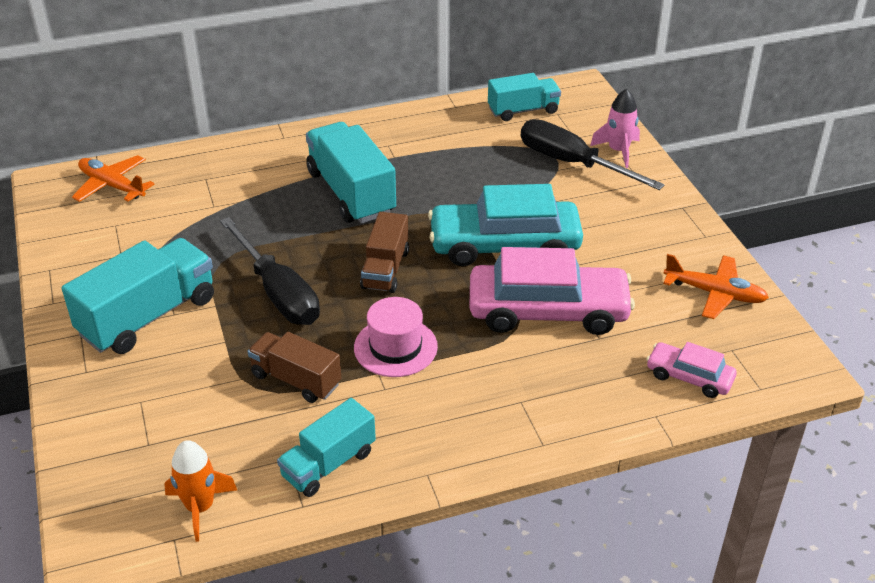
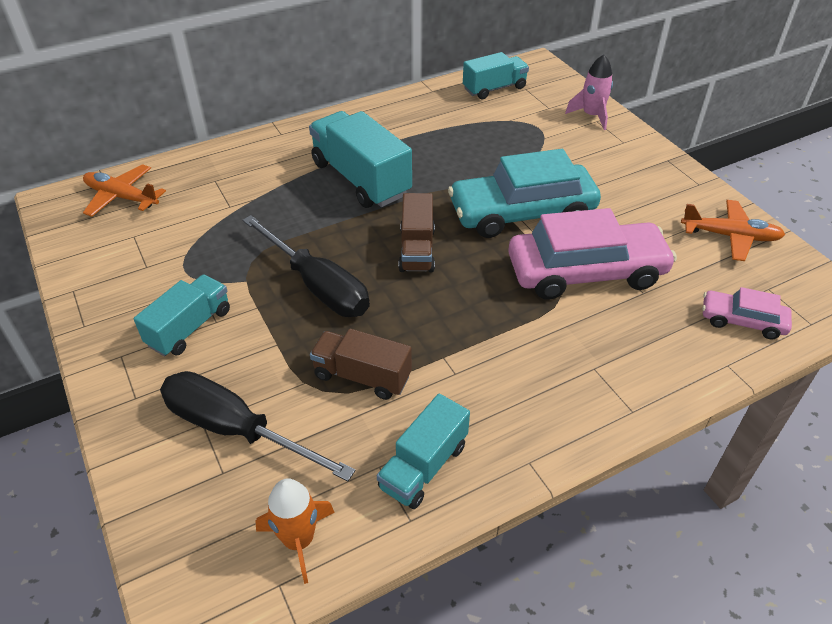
camera: 10 degrees left, 5 degrees up
turquoise truck [62,238,214,354] -> turquoise truck [134,275,230,356], size x0.62
pink hat [354,297,438,377] -> none
black screwdriver [521,119,665,190] -> black screwdriver moved to [160,371,356,481]

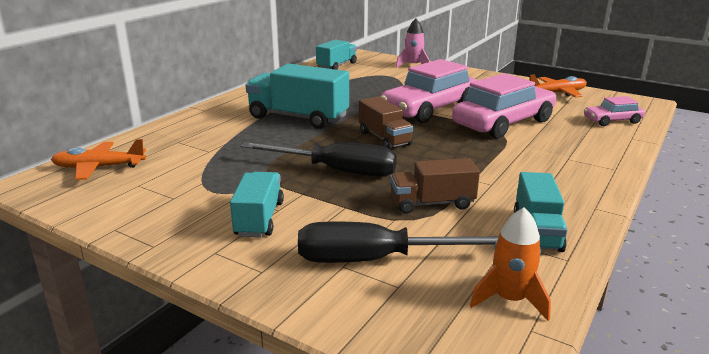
camera: 30 degrees left, 20 degrees down
turquoise car [448,149,601,238] -> pink car [381,59,477,123]

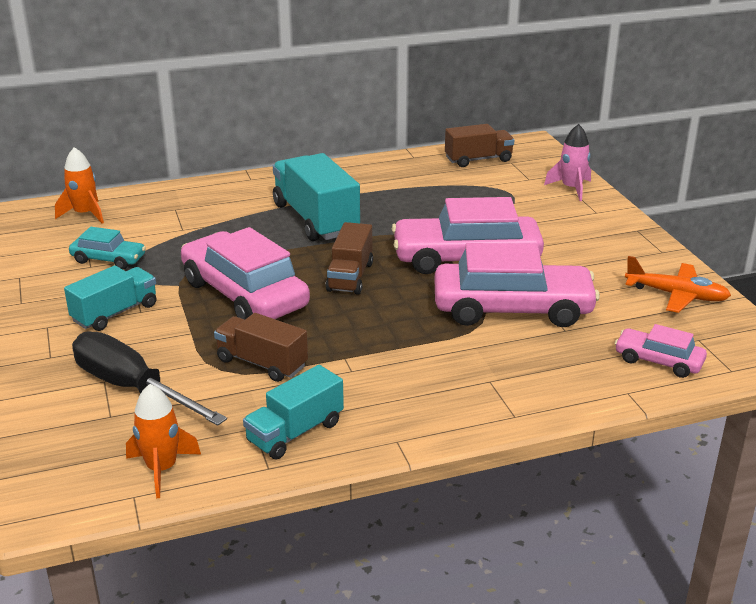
camera: 40 degrees right, 5 degrees up
orange plane [51,139,146,180] -> orange rocket [55,147,104,224]
black screwdriver [240,142,397,177] -> pink car [181,227,310,319]
turquoise truck [316,40,357,70] -> brown truck [445,124,514,167]
none -> turquoise car [69,227,146,269]

